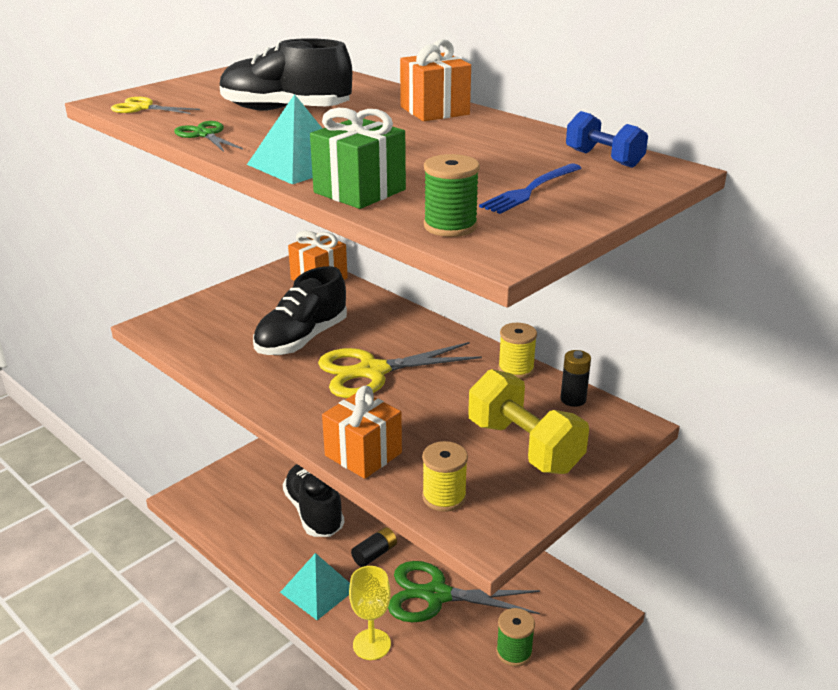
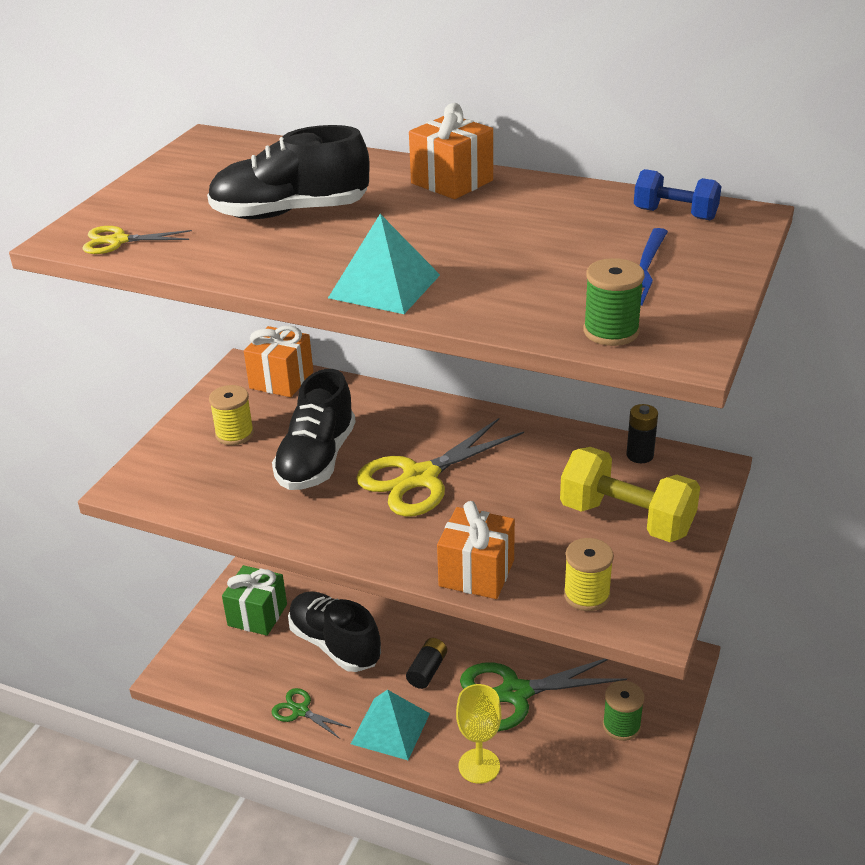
camera: 20 degrees left, 5 degrees up
green scissors [174,121,243,152] -> green scissors moved to [271,688,351,739]
green gift [310,108,406,209] -> green gift moved to [222,565,287,636]
yellow spool [498,323,537,379] -> yellow spool moved to [209,385,254,445]

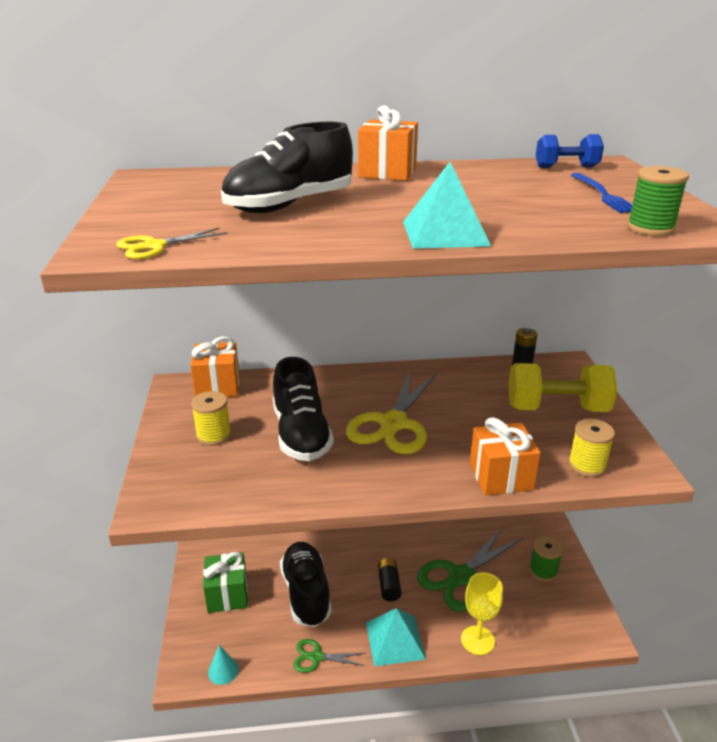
camera: 30 degrees left, 5 degrees down
black shoe [288,591,381,672] -> black shoe turned 60 degrees clockwise [280,542,332,627]
none -> turquoise cone [208,645,239,685]

